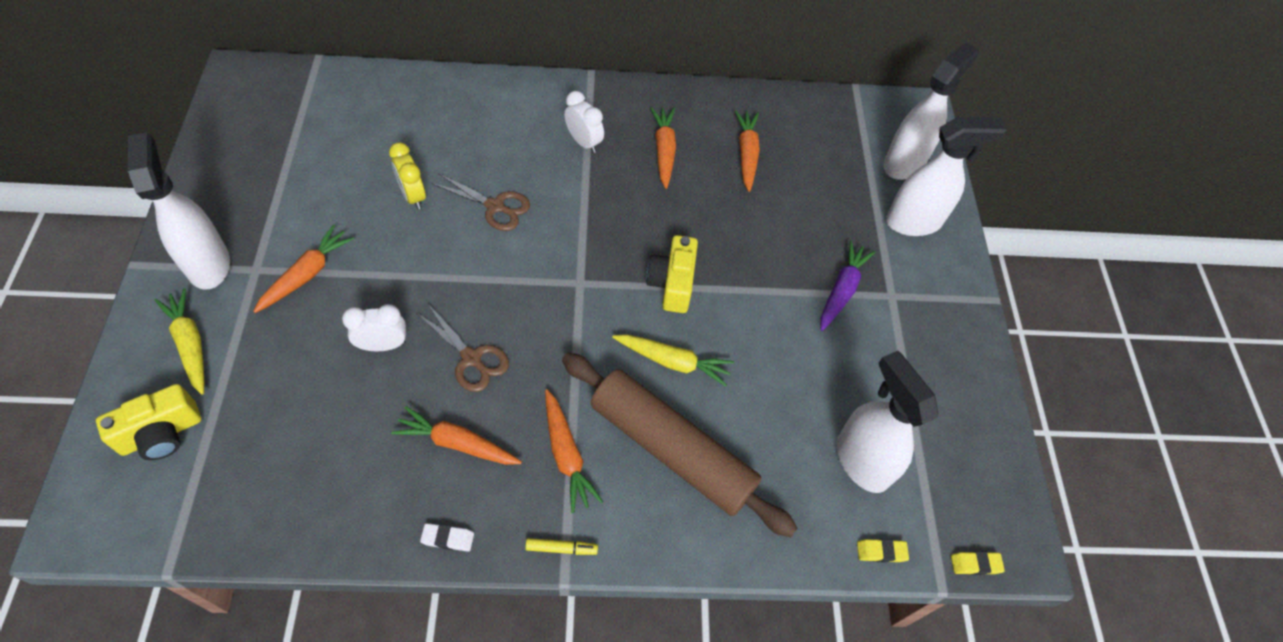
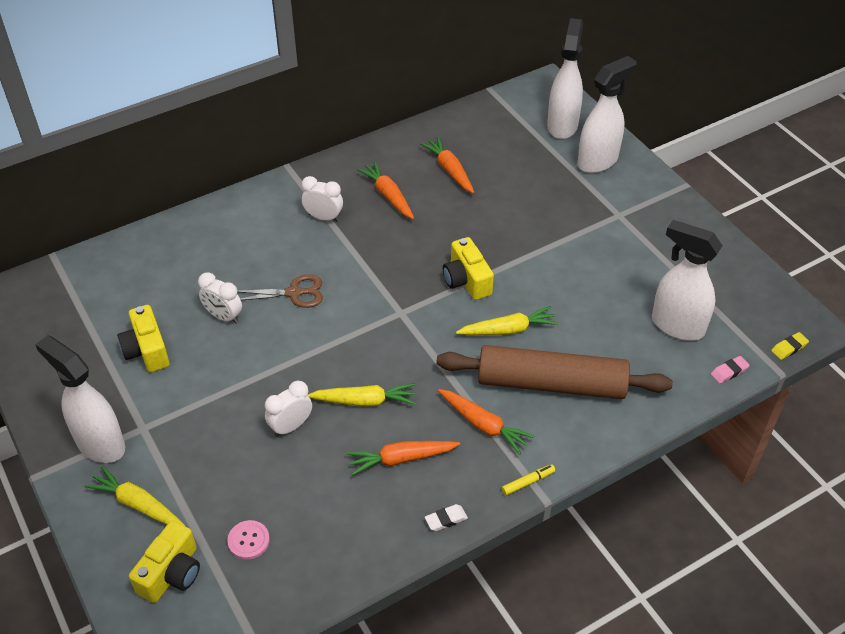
camera: 25 degrees left, 10 degrees down
orange carrot [253,225,354,313] -> none
yellow clock [389,142,426,209] -> white clock [198,272,242,324]
brown scissors [417,304,509,392] -> yellow carrot [307,383,415,407]
purple carrot [821,241,875,331] -> none
yellow eraser [857,539,909,563] -> pink eraser [711,356,750,384]
none -> yellow camera [117,305,169,372]
none -> pink button [227,520,270,560]

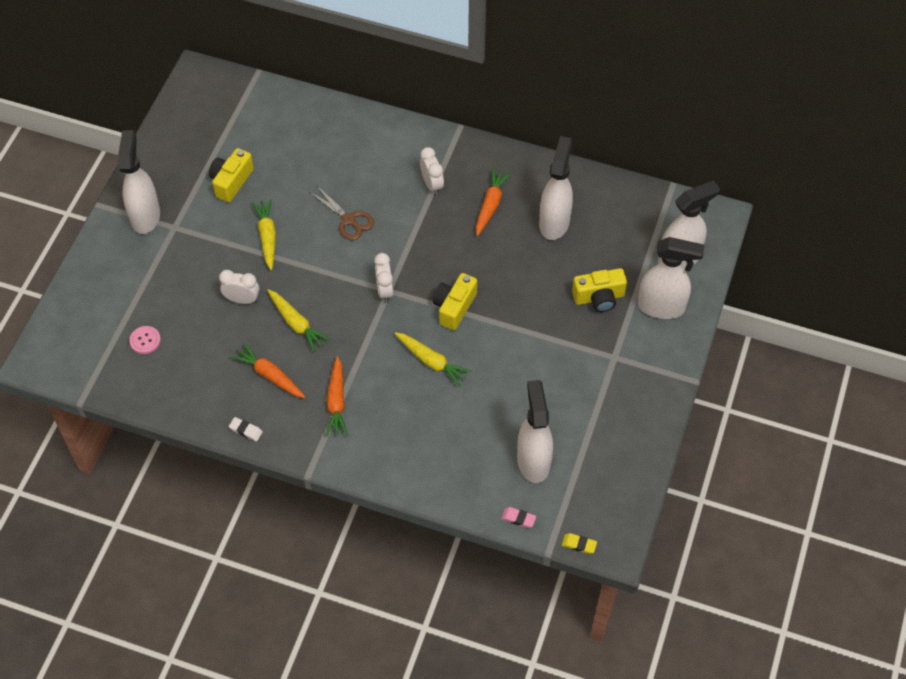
camera: 50 degrees right, 10 degrees up
yellow carrot [84,466,185,526] -> yellow carrot moved to [252,199,276,270]
yellow camera [129,521,200,603] -> yellow camera moved to [572,268,627,312]
white clock [198,272,242,324] -> white clock moved to [374,253,393,303]
orange carrot [420,137,474,193] -> white spray bottle [539,136,573,240]
brown rolling pin [436,345,673,399] -> none
yellow marker [502,464,555,495] -> none

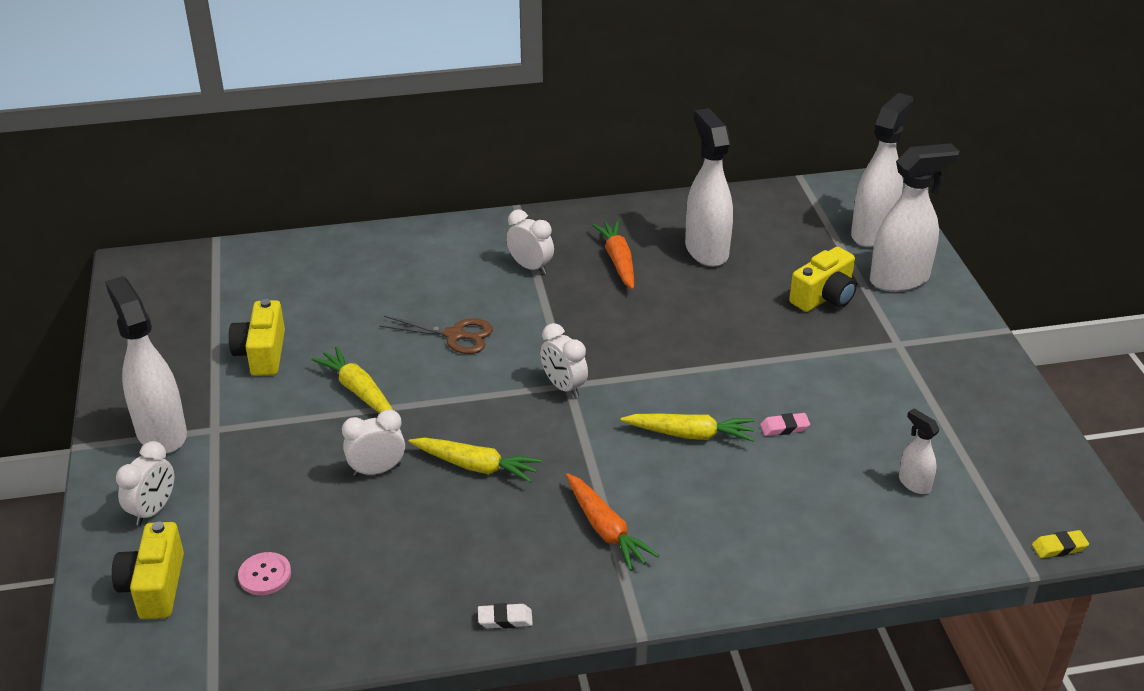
camera: 30 degrees left, 20 degrees down
orange carrot [230,343,305,398] -> none
yellow camera [432,273,477,330] -> yellow camera moved to [112,522,184,619]
pink eraser [501,507,536,528] -> pink eraser moved to [760,413,810,436]
white spray bottle [517,380,553,483] -> white spray bottle [899,409,940,494], size x0.49
none -> white clock [116,441,174,526]

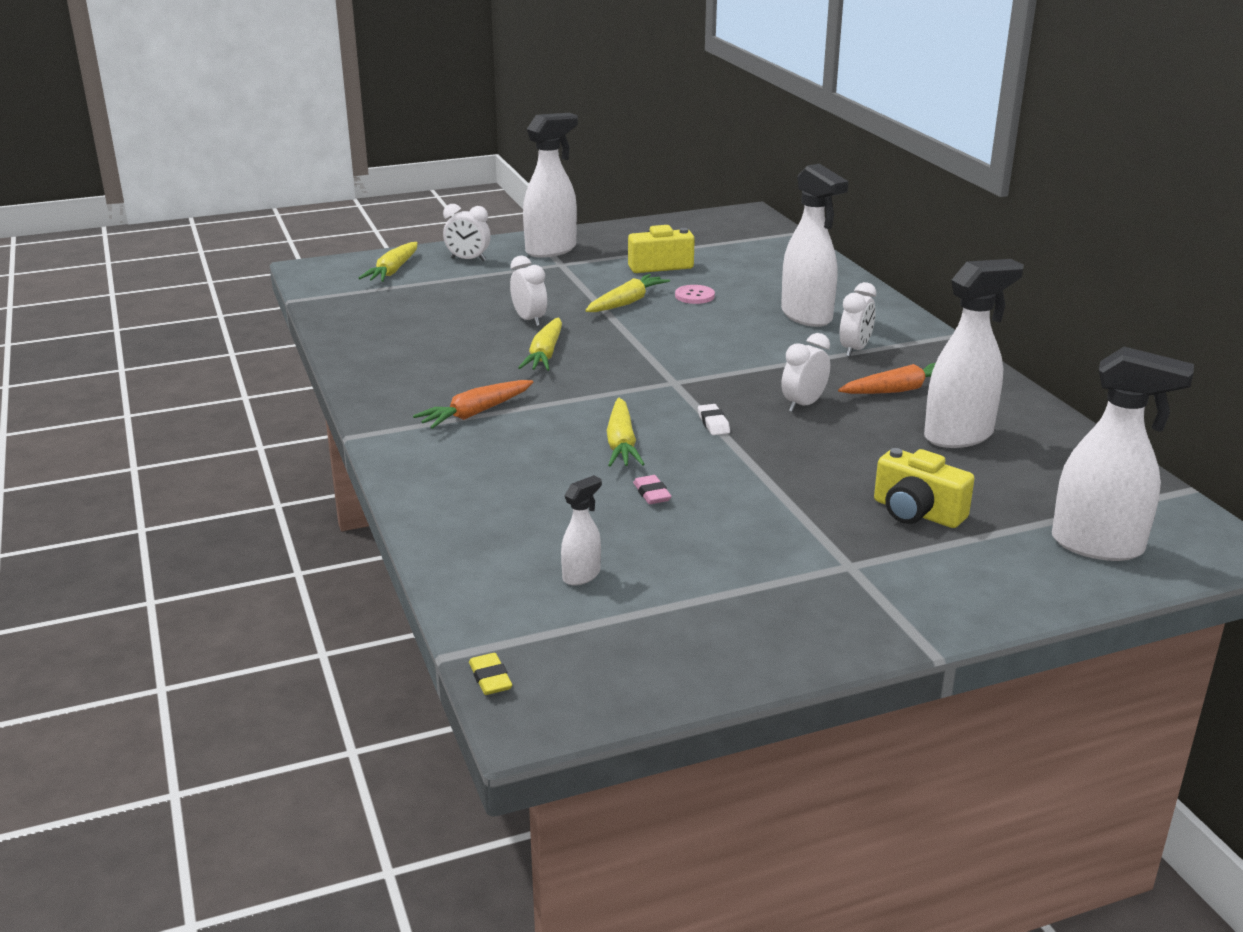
camera: 80 degrees right, 10 degrees down
yellow camera [112,522,184,619] -> yellow carrot [359,242,418,282]
pink button [238,552,291,595] -> pink button moved to [675,285,715,304]
brown scissors [379,316,493,354] -> none
white eraser [478,603,533,629] -> white eraser moved to [698,404,730,435]
white clock [540,323,588,398] -> white clock moved to [782,333,830,412]
white spray bottle [870,143,960,292] -> white spray bottle moved to [781,164,848,327]

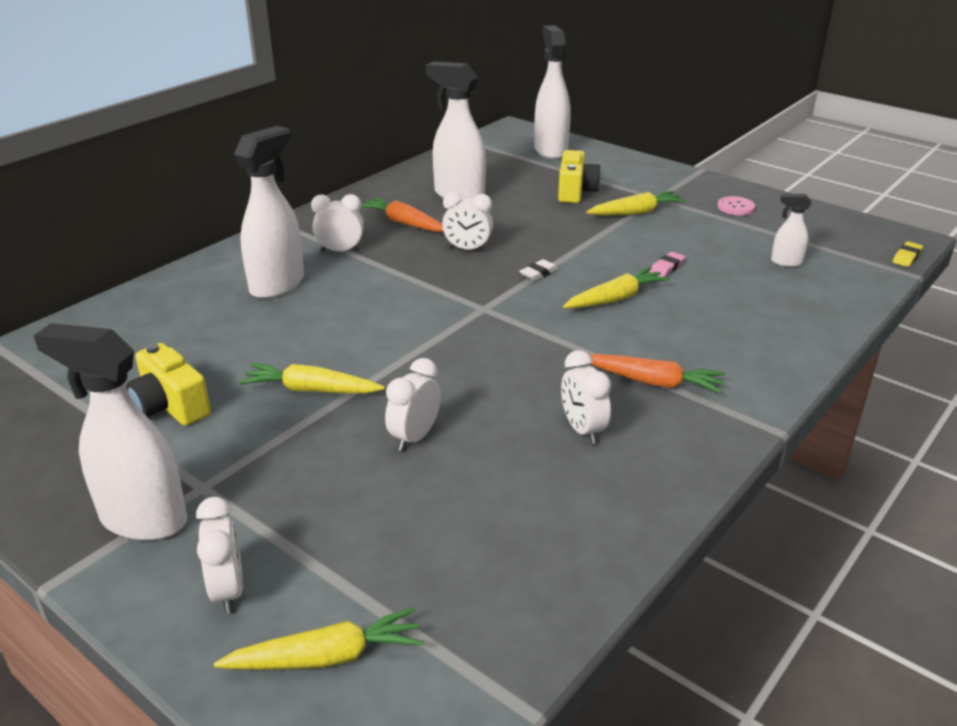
camera: 120 degrees left, 5 degrees up
yellow carrot [518,317,562,371] -> yellow carrot moved to [586,191,686,215]
pink button [675,285,715,304] -> pink button moved to [717,196,755,215]
none -> white clock [561,350,611,444]

